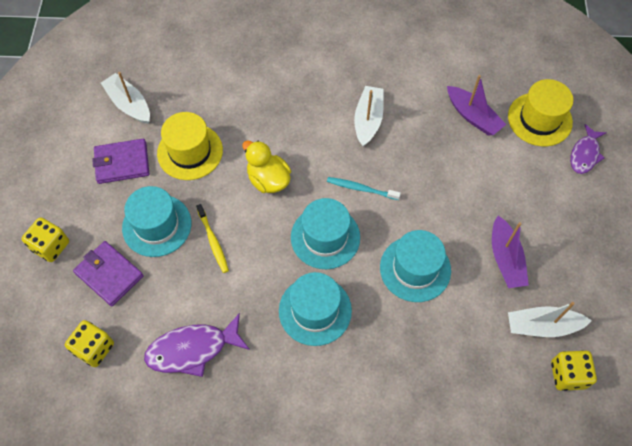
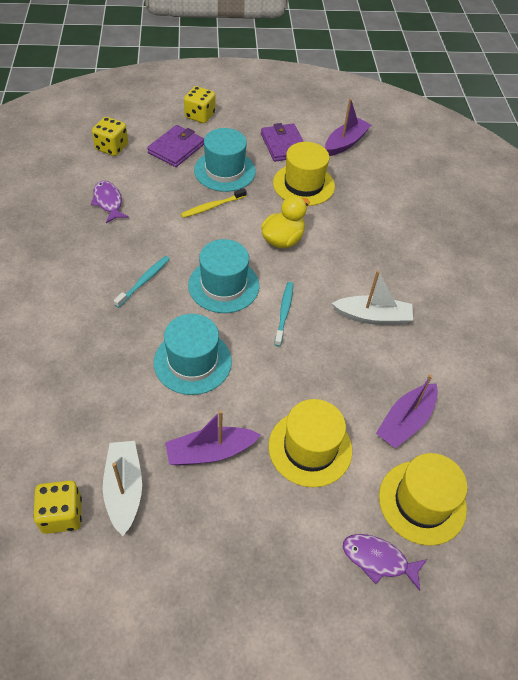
camera: 80 degrees right, 10 degrees down
white boat [101,72,150,124] -> purple boat [325,98,371,156]
purple fish [144,313,250,377] -> purple fish [91,181,129,223], size x0.66
turquoise hat [279,272,352,346] -> turquoise toothbrush [114,256,170,308]
none -> yellow hat [268,399,352,487]

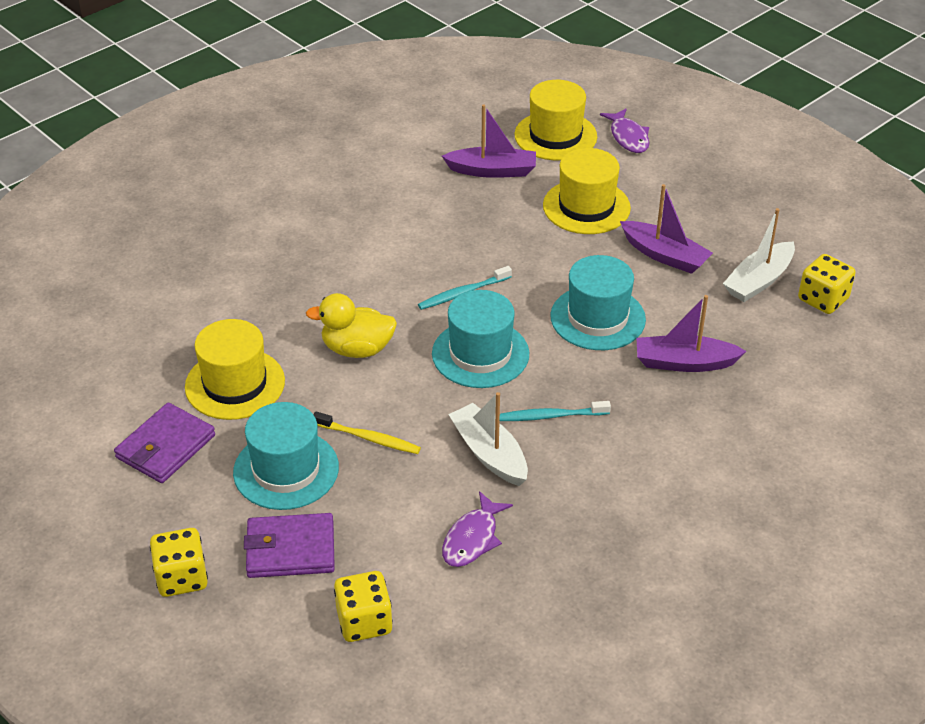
camera: 125 degrees left, 10 degrees down
purple boat [325,98,371,156] -> purple boat moved to [636,295,747,372]
white boat [332,270,413,325] -> white boat moved to [448,392,528,486]

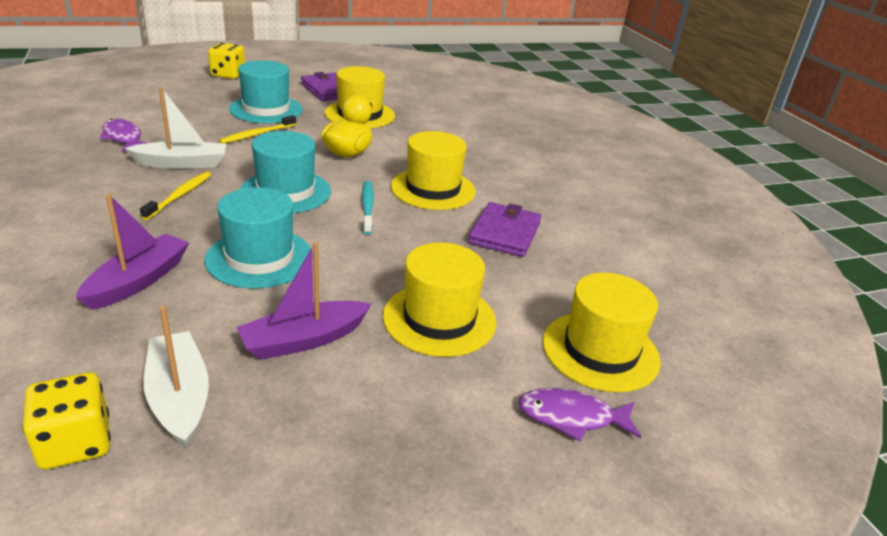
camera: 110 degrees right, 10 degrees down
purple wallet [244,513,335,578] -> purple wallet moved to [468,202,541,257]
yellow dice [334,571,393,642] -> none
purple boat [442,104,536,178] -> none
turquoise toothbrush [500,401,611,421] -> yellow toothbrush [140,172,212,220]
none -> yellow hat [391,131,476,210]

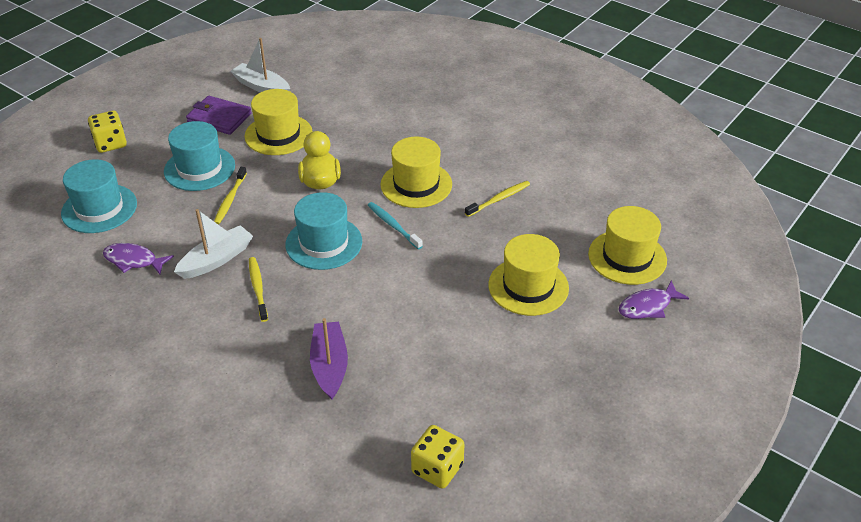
camera: 30 degrees left, 10 degrees up
white boat [144,306,209,448] -> white boat moved to [230,38,290,92]
turquoise hat [204,187,313,289] -> turquoise hat moved to [61,159,137,233]
purple boat [236,242,371,360] -> none
purple wallet [468,202,541,257] -> yellow toothbrush [465,181,530,217]

